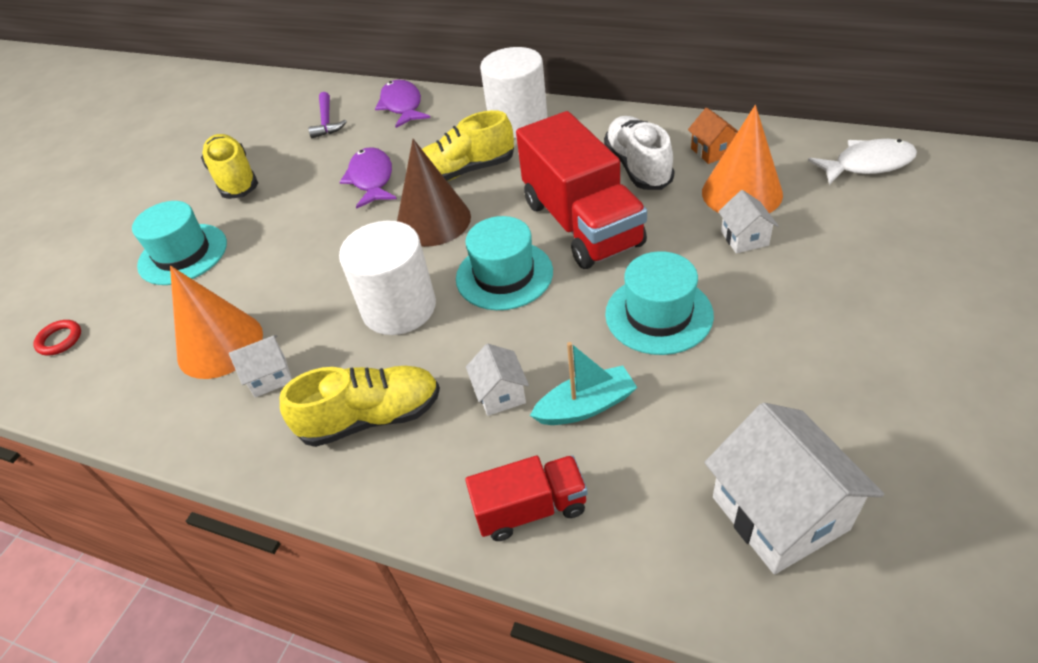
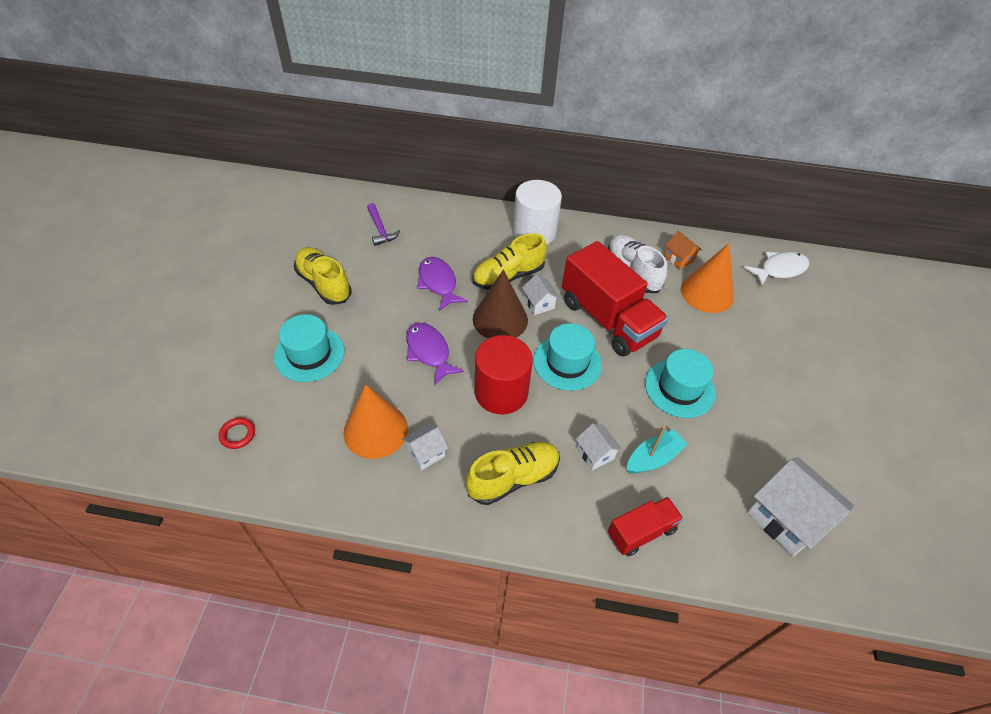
camera: 20 degrees left, 5 degrees up
white cylinder [339,221,436,335] -> red cylinder [475,335,533,414]
purple fish [375,80,430,128] -> purple fish moved to [406,323,464,385]
white house [718,190,779,254] -> white house moved to [522,274,560,315]

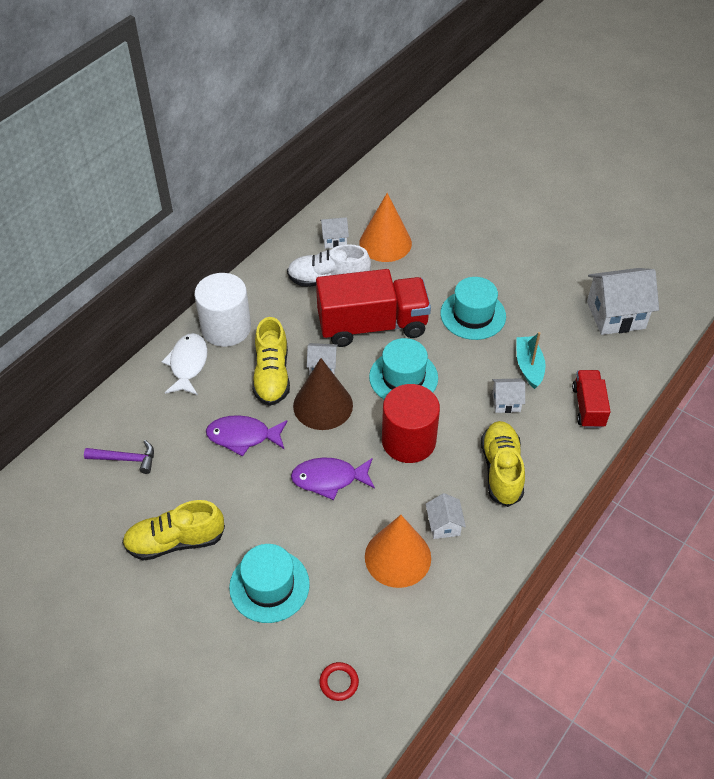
camera: 60 degrees left, 0 degrees up
orange house [664,231,702,269] -> white house [320,217,349,249]
white fish [744,252,809,287] -> white fish moved to [161,333,208,395]

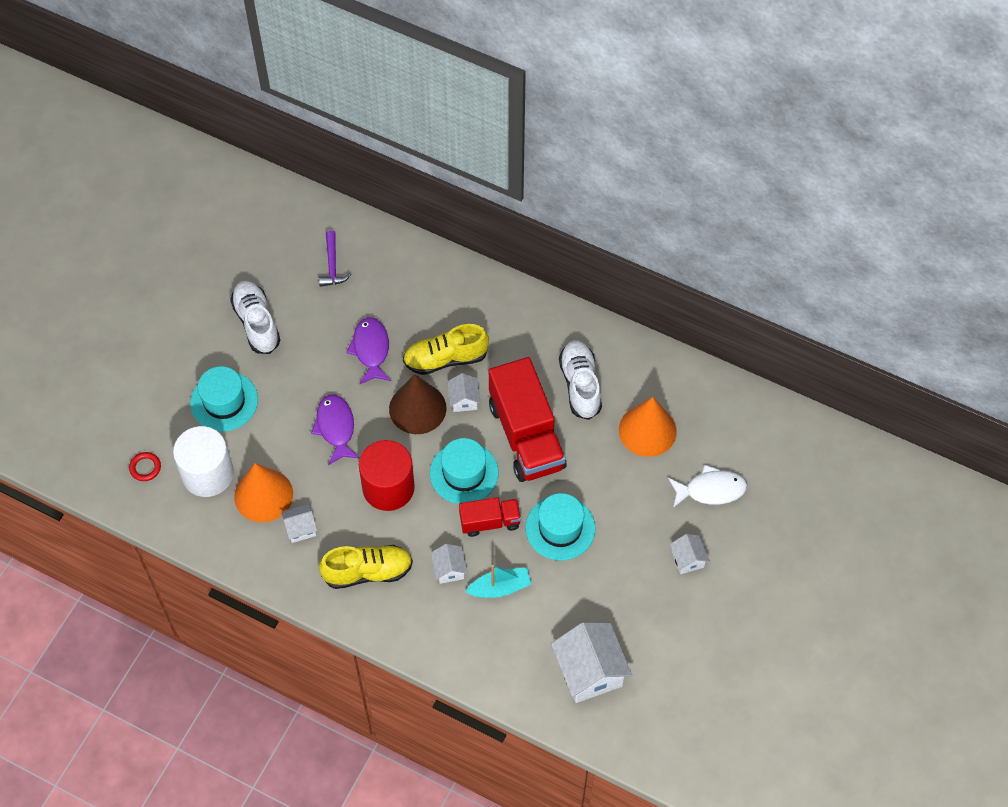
camera: 80 degrees right, 10 degrees up
yellow shoe [122,500,225,561] -> white shoe [230,281,280,354]
white fish [161,333,208,395] -> white fish moved to [668,465,747,508]
white cylinder [194,273,251,347] -> white cylinder moved to [173,426,234,497]
white house [320,217,349,249] -> white house moved to [670,534,710,574]
red truck [572,370,611,428] -> red truck moved to [459,497,521,537]

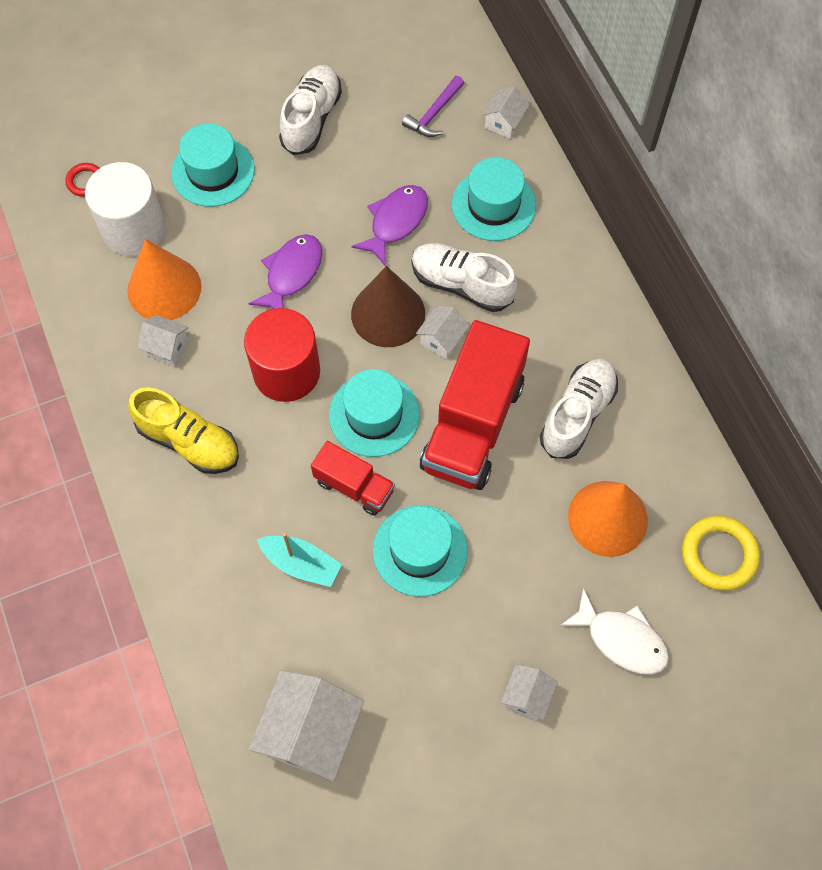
camera: 40 degrees right, 5 degrees up
yellow shoe [403,324,489,375] -> white shoe [412,243,518,312]
white house [431,544,468,584] -> white house moved to [481,86,530,139]
none -> turquoise hat [452,157,536,241]
none -> yellow ring [682,516,760,591]

